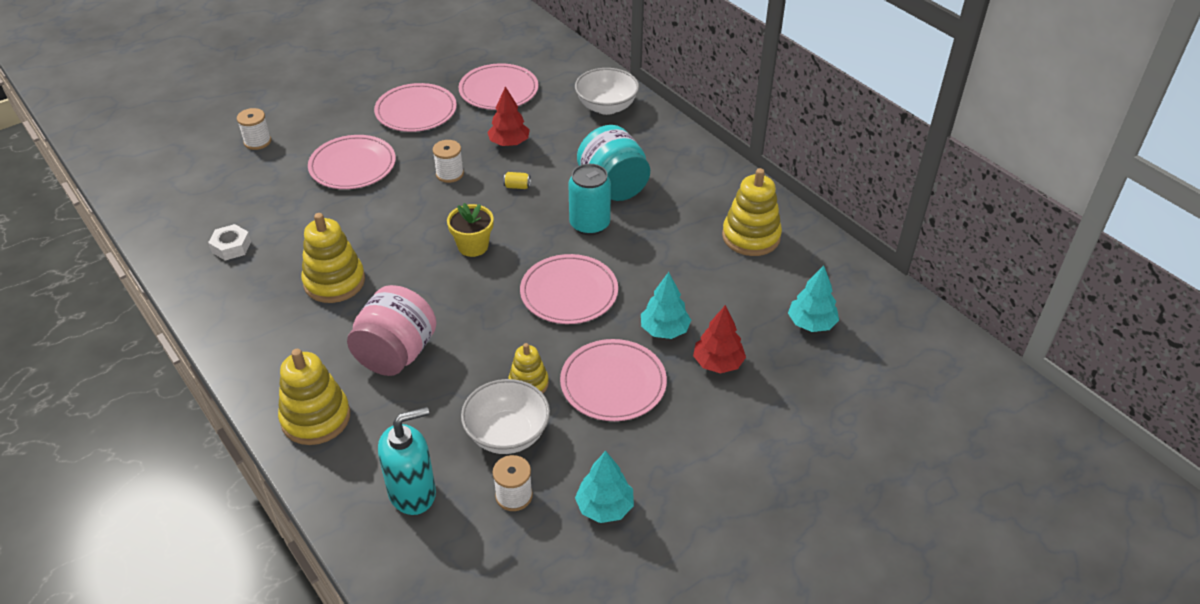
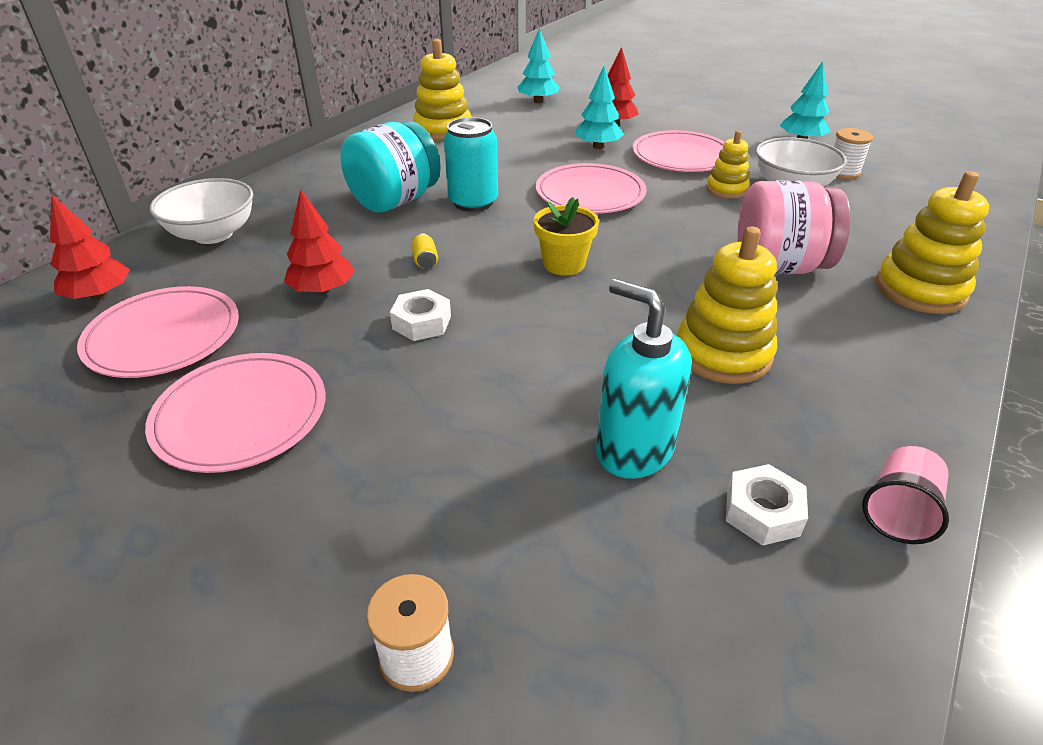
camera: 110 degrees left, 5 degrees down
pink plate [308,135,396,189] -> none
turquoise soap dispenser [378,407,436,515] -> turquoise soap dispenser moved to [596,279,692,479]
white spool [433,140,464,183] -> white nut [390,289,451,341]
none -> red tree [50,194,130,300]
none -> pink cup [862,446,949,544]

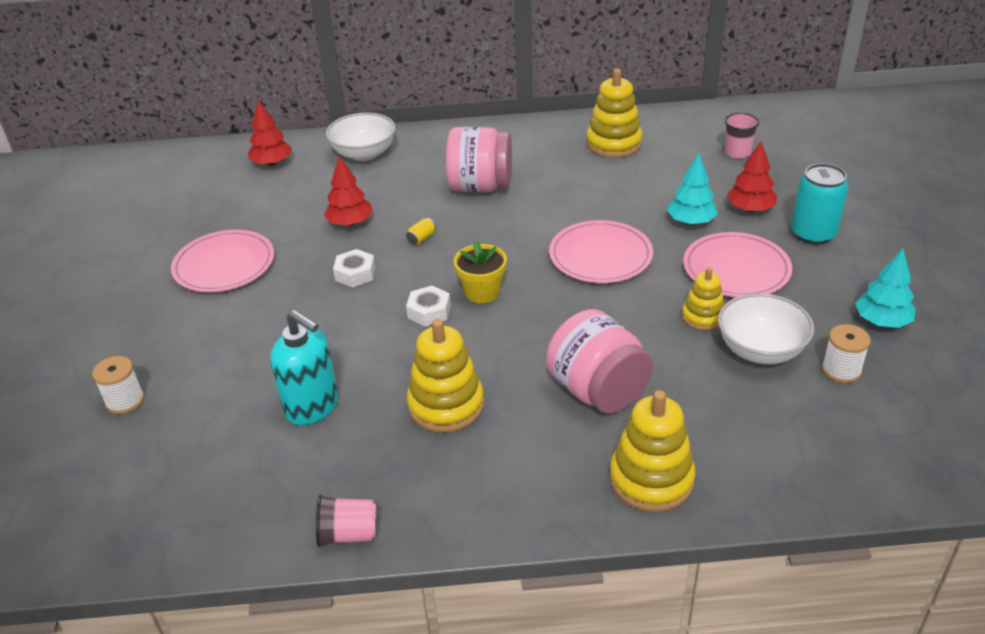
camera: 55 degrees right, 0 degrees up
pink plate [77,286,239,378] -> none
turquoise jar [340,121,441,213] -> pink jar [446,127,512,192]
turquoise can [444,117,498,212] -> turquoise can moved to [791,163,848,245]
turquoise tree [517,28,560,103] -> pink cup [725,113,759,159]
turquoise soap dispenser [596,279,692,479] -> turquoise soap dispenser turned 120 degrees clockwise [270,310,339,425]
white nut [726,464,808,546] -> white nut moved to [406,285,451,327]

